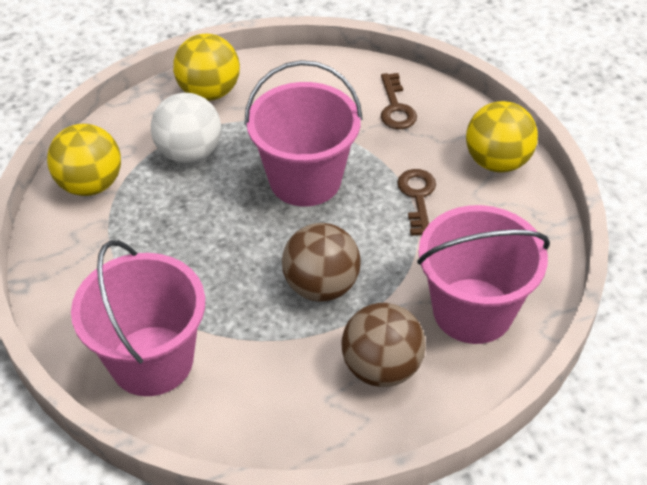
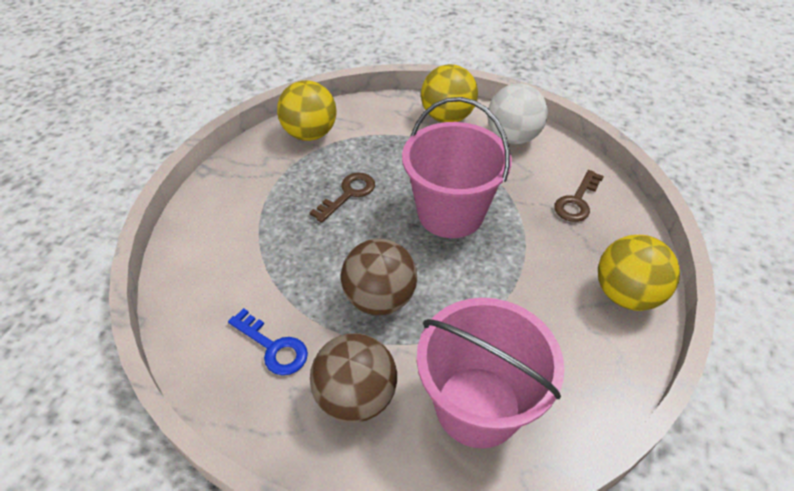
camera: 40 degrees right, 0 degrees up
pink bucket [71,240,205,396] -> none
white ball [151,93,221,163] -> white ball moved to [487,84,548,144]
brown key [397,169,436,236] -> brown key moved to [310,173,375,223]
none -> blue key [228,308,308,375]

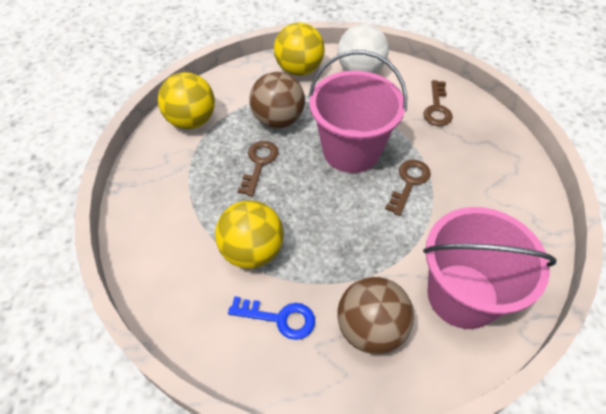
camera: 25 degrees left, 5 degrees up
brown ball [341,239,417,315] -> brown ball moved to [249,72,305,128]
yellow ball [598,235,680,311] -> yellow ball moved to [215,200,284,269]
none -> brown key [385,160,431,216]

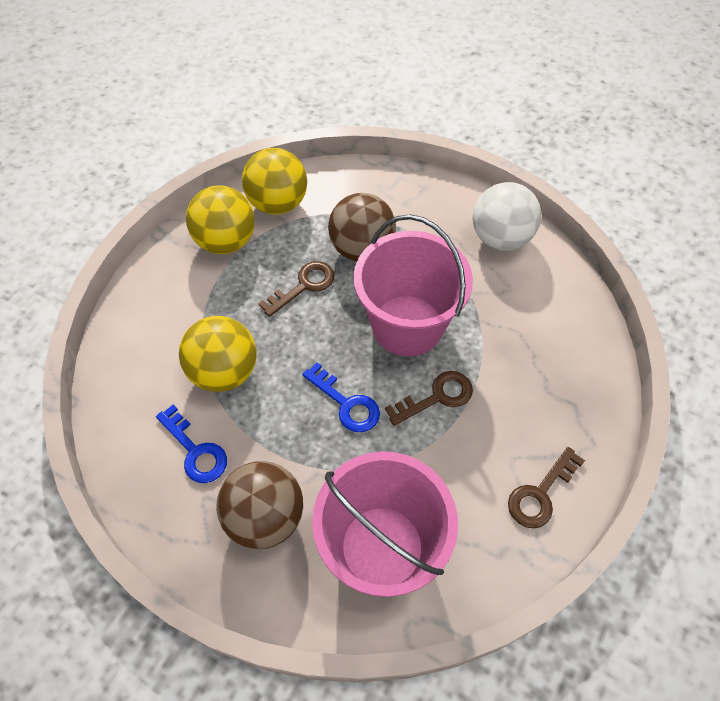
camera: 35 degrees right, 5 degrees up
yellow ball [274,22,325,76] -> yellow ball moved to [186,185,255,254]
brown key [423,80,453,126] -> brown key moved to [508,447,585,528]
none -> blue key [302,362,380,432]

